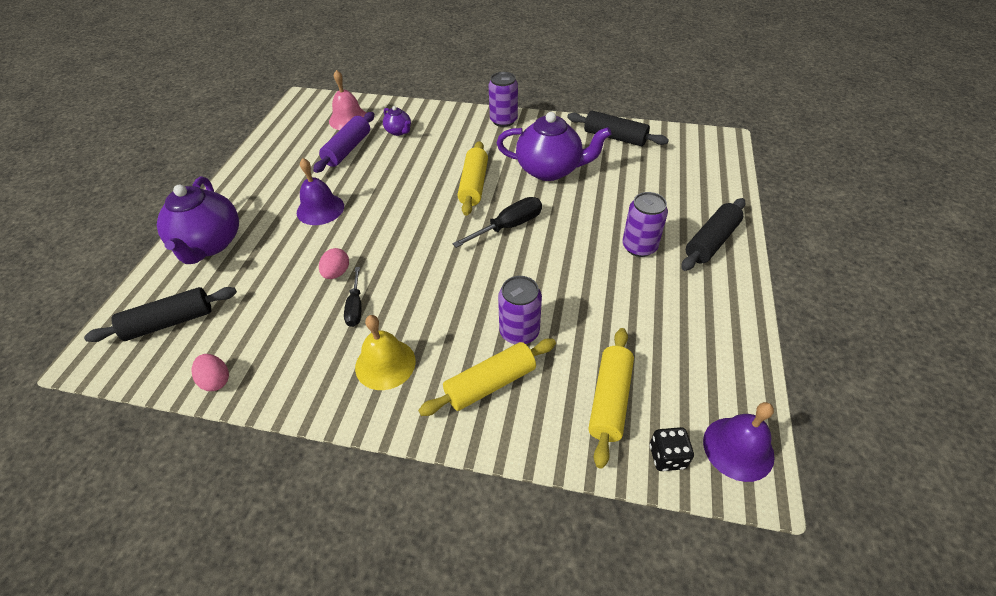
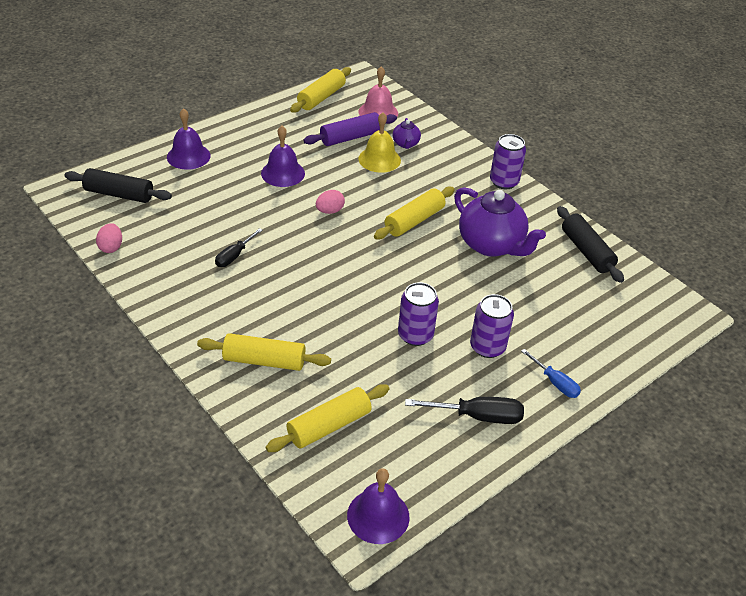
camera: 35 degrees right, 5 degrees down
purple teapot [157,176,239,264] -> purple bell [167,108,211,170]
pink egg [319,248,349,279] -> pink egg moved to [316,190,345,214]
yellow bell [355,315,416,390] -> yellow bell moved to [358,113,401,173]
black screwdriver [452,197,542,248] -> black screwdriver moved to [405,397,524,424]
purple can [498,276,542,344] -> purple can moved to [398,282,439,346]
black dice [650,427,694,471] -> none
black rolling pin [681,198,745,271] -> blue screwdriver [521,349,581,398]
none -> yellow rolling pin [290,67,351,113]

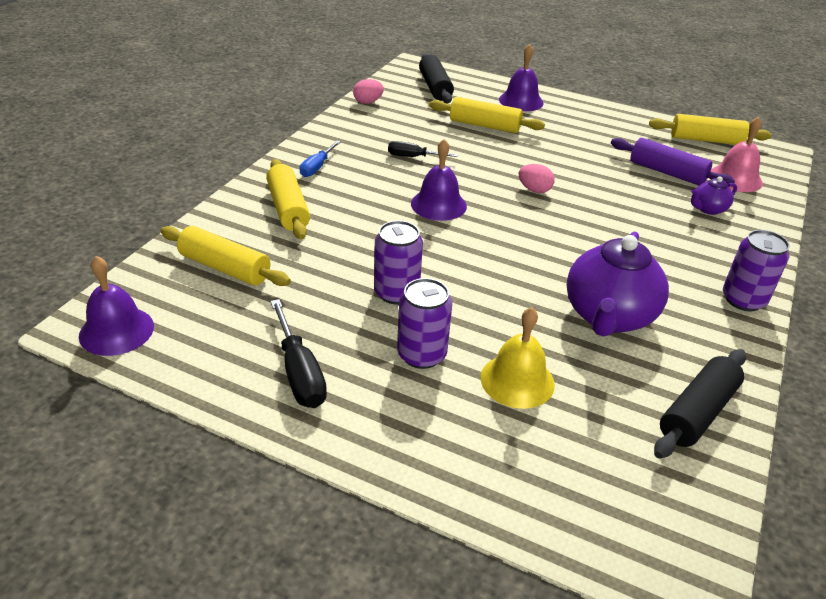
camera: 65 degrees right, 5 degrees down
purple bell [261,126,305,187] -> purple bell moved to [411,139,467,221]
yellow bell [358,113,401,173] -> yellow bell moved to [481,307,555,409]
yellow rolling pin [374,187,455,239] -> yellow rolling pin moved to [429,97,545,133]
blue screwdriver [521,349,581,398] -> blue screwdriver moved to [299,141,341,177]

